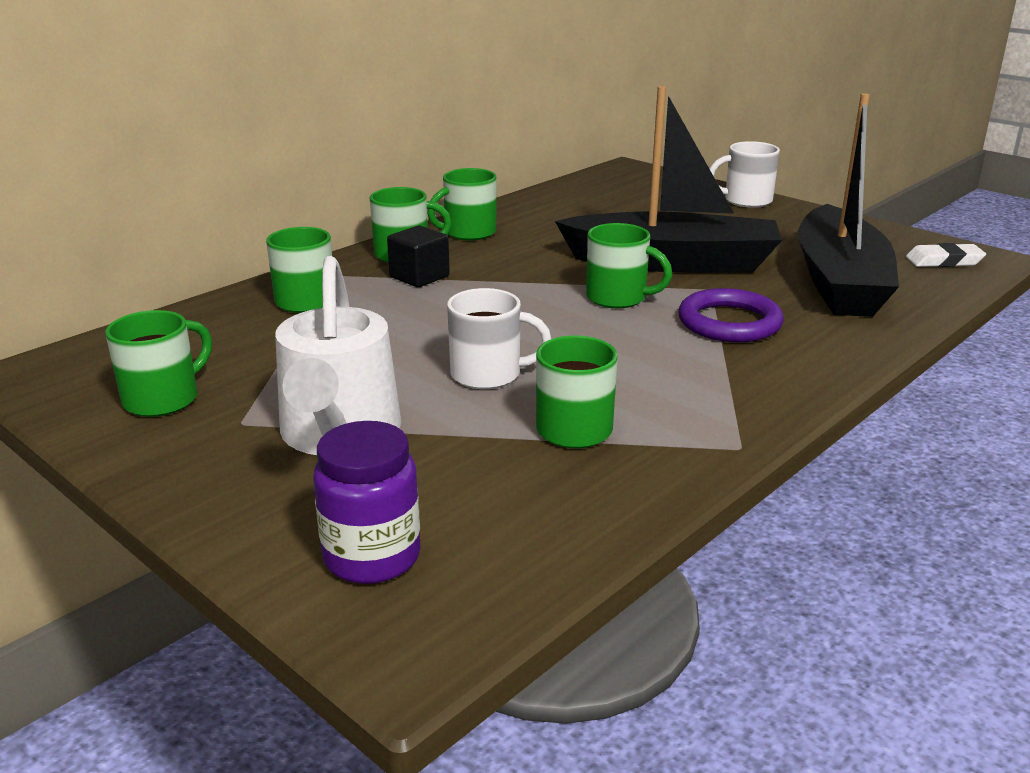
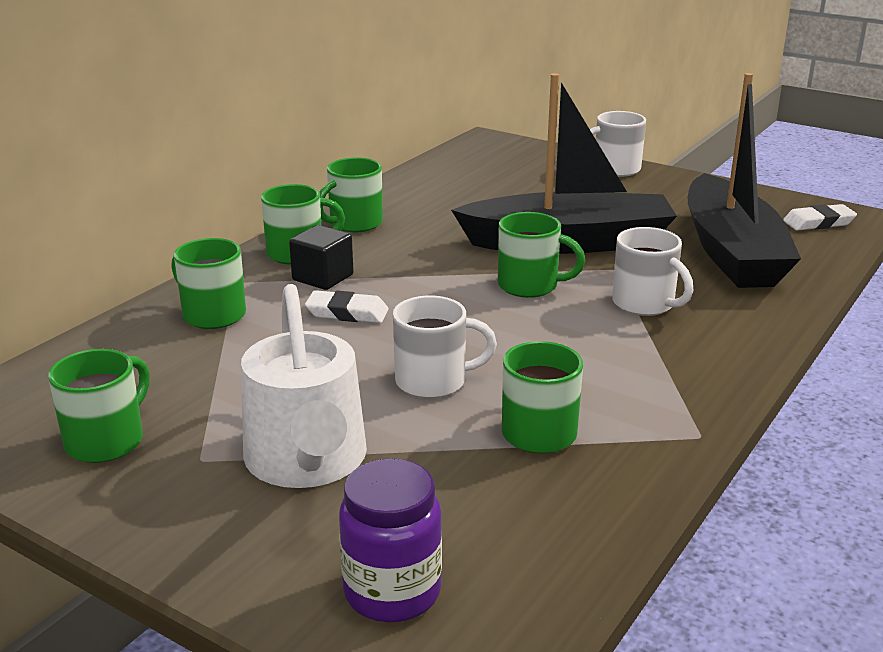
camera: 10 degrees left, 0 degrees up
purple ring [679,288,784,342] -> white mug [612,227,693,316]
none -> white eraser [305,290,389,323]

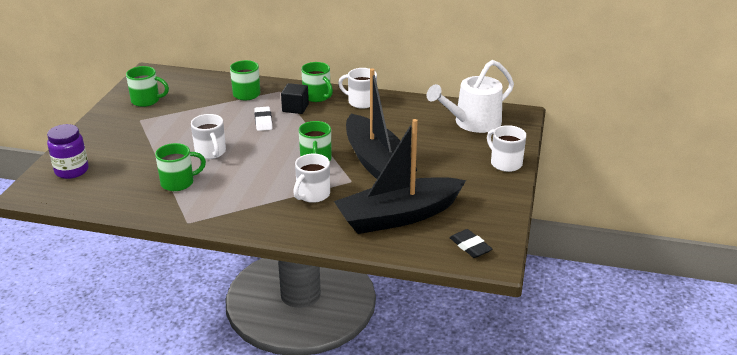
camera: 70 degrees right, 5 degrees up
white watering can [241,284,367,488] -> white watering can moved to [427,60,514,133]
green mug [319,157,383,232] -> white mug [338,68,377,109]
white eraser [783,204,857,231] -> black eraser [450,229,492,258]

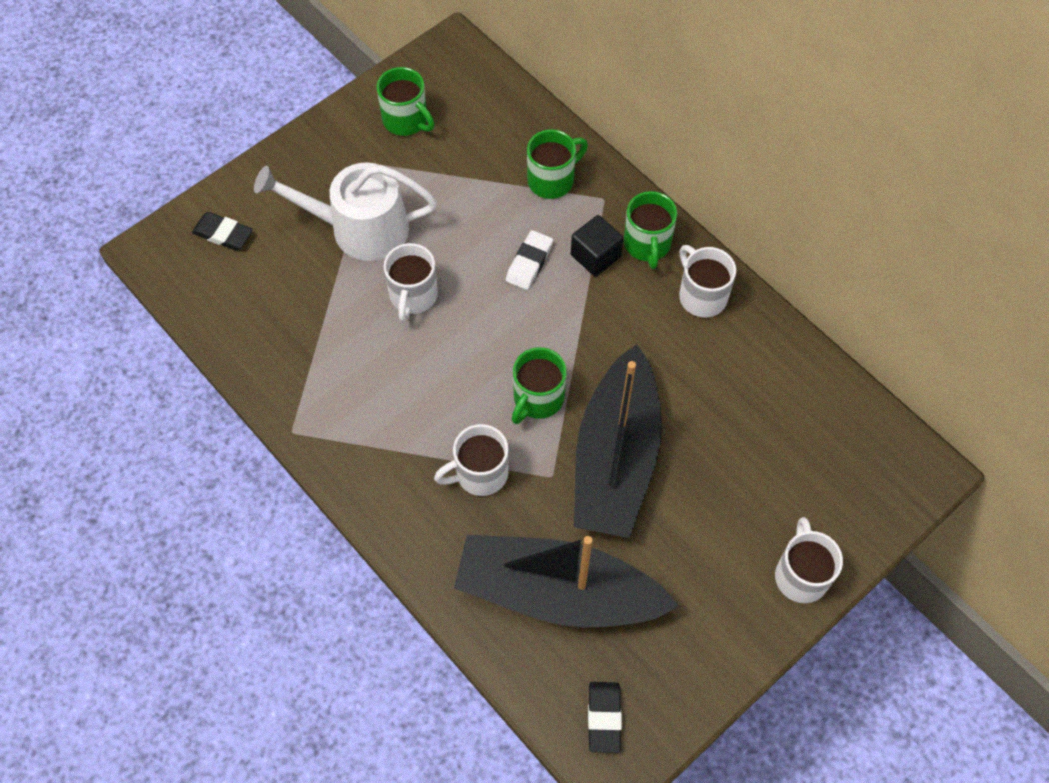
camera: 35 degrees right, 30 degrees up
purple jar [47,124,89,179] -> black eraser [192,212,253,250]
green mug [155,143,206,191] -> none
white watering can [427,60,514,133] -> white watering can moved to [254,162,437,261]

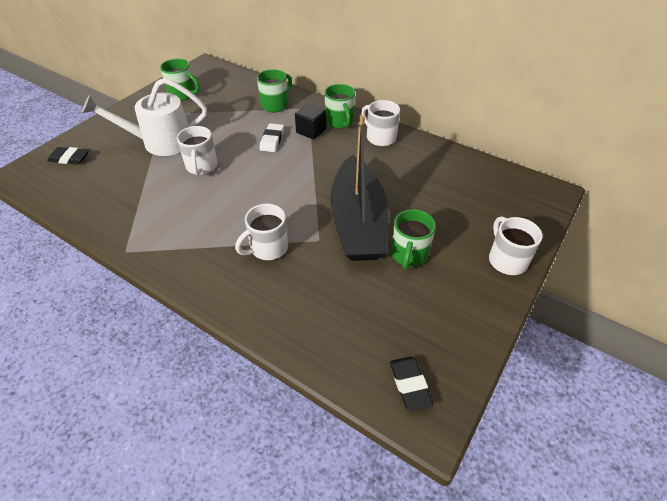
camera: 15 degrees left, 15 degrees down
black boat [454,535,679,627] -> none
green mug [512,347,567,424] -> green mug moved to [391,209,436,270]

